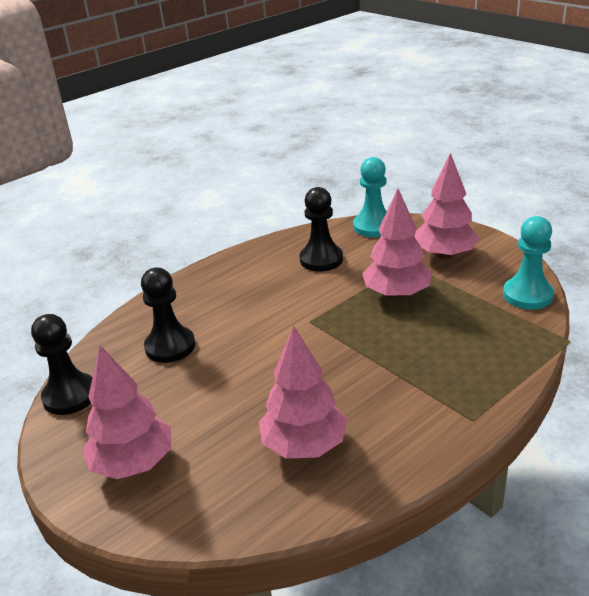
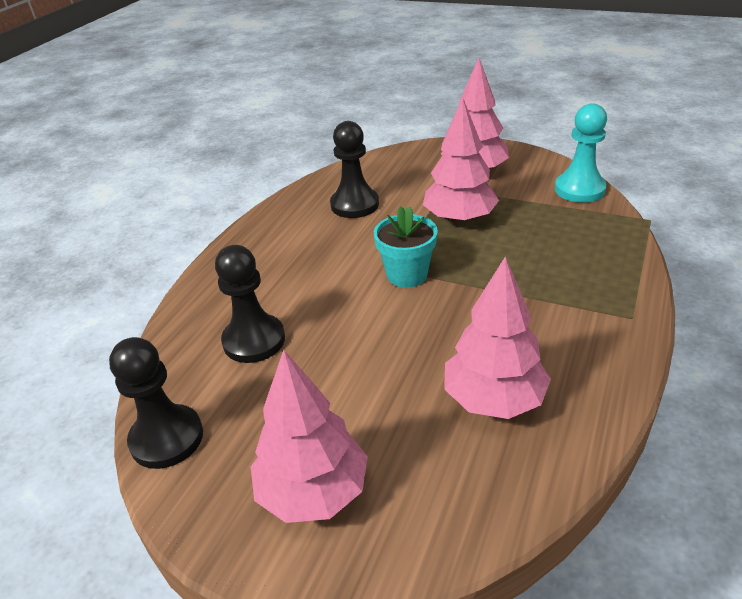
camera: 25 degrees left, 5 degrees up
turquoise pawn [353,157,387,237] -> none
none -> turquoise flower pot [374,206,438,288]

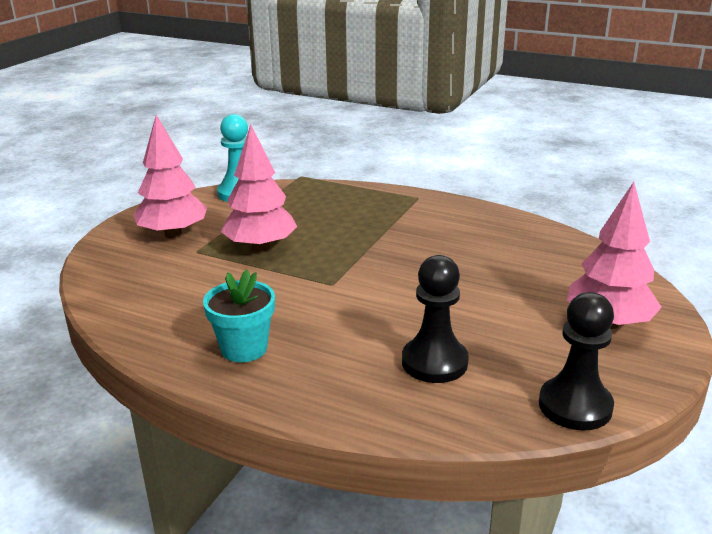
camera: 90 degrees left, 10 degrees down
black pawn [330,121,379,218] -> none
turquoise flower pot [374,206,438,288] -> turquoise flower pot moved to [203,269,275,362]
pink tree [444,257,551,419] -> none

